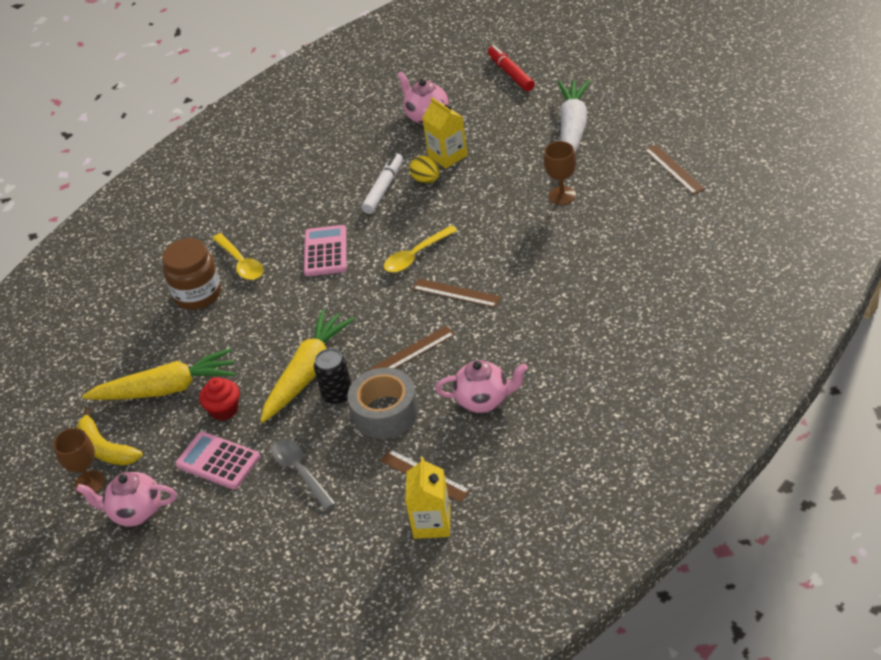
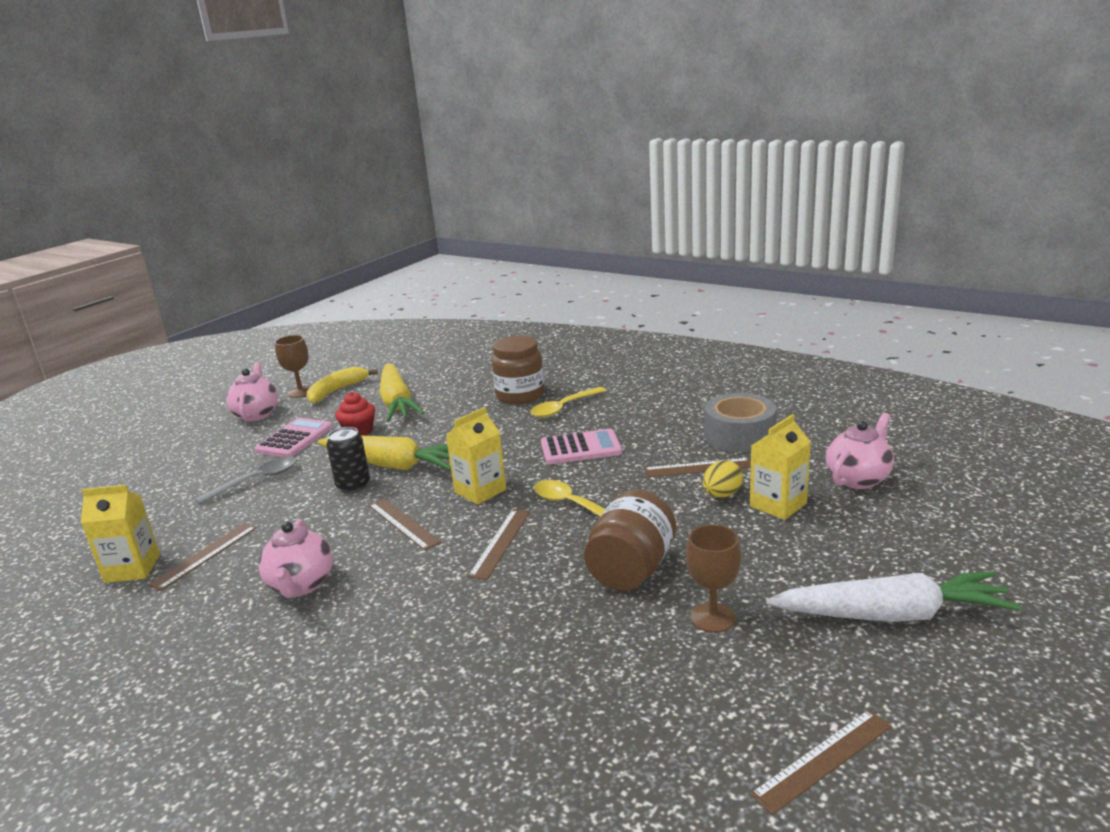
camera: 80 degrees right, 20 degrees down
grey tape [348,367,419,439] -> grey tape moved to [705,393,776,452]
white marker [362,153,403,214] -> brown ruler [644,458,751,477]
red marker [488,45,535,91] -> none
none -> yellow carton [446,407,506,505]
none -> brown jar [584,490,676,591]

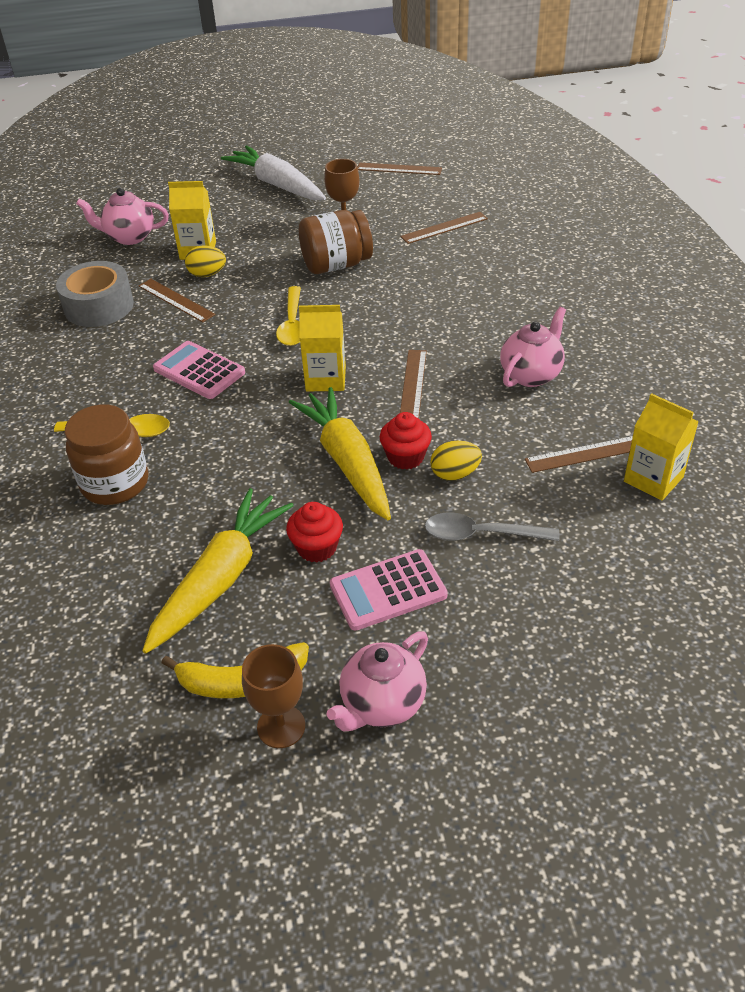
camera: 135 degrees left, 20 degrees up
black can [326,427,370,493] -> red cupcake [380,412,432,470]
brown ruler [468,509,530,580] -> brown ruler moved to [400,212,488,244]
none -> yellow egg [430,441,482,481]

